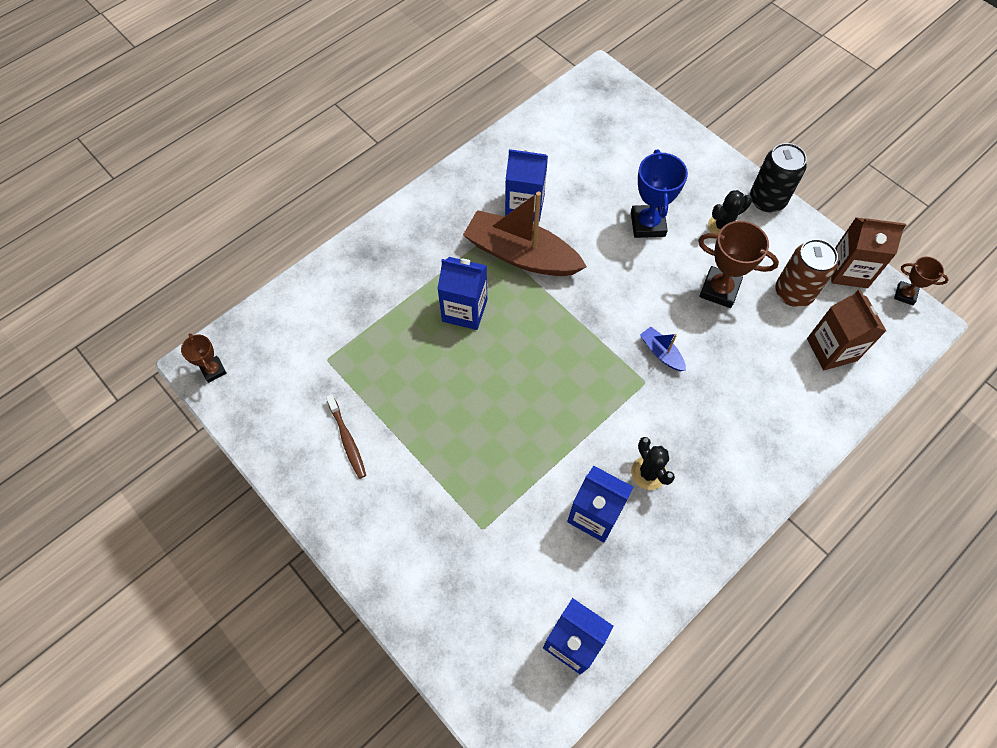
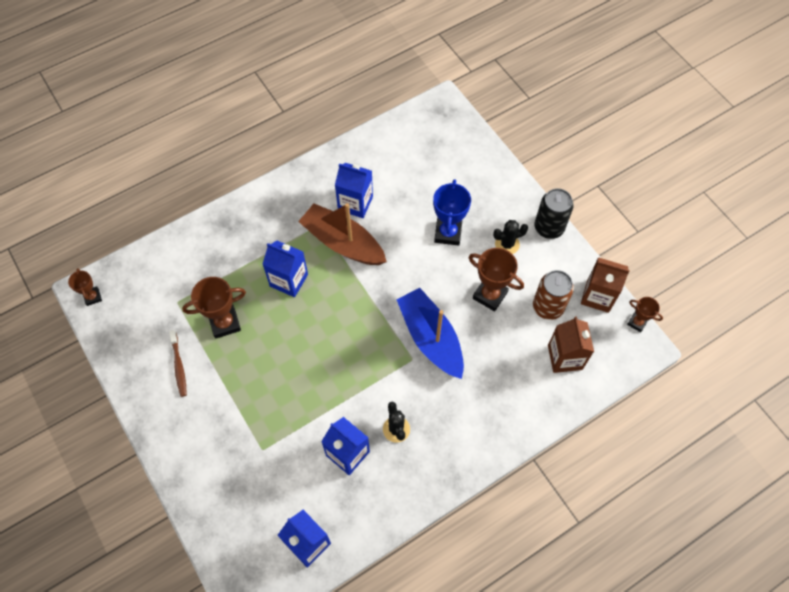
camera: 10 degrees right, 0 degrees up
blue boat [640,326,686,371] -> blue boat [397,288,464,379], size x2.30
none -> brown trophy [182,277,246,339]

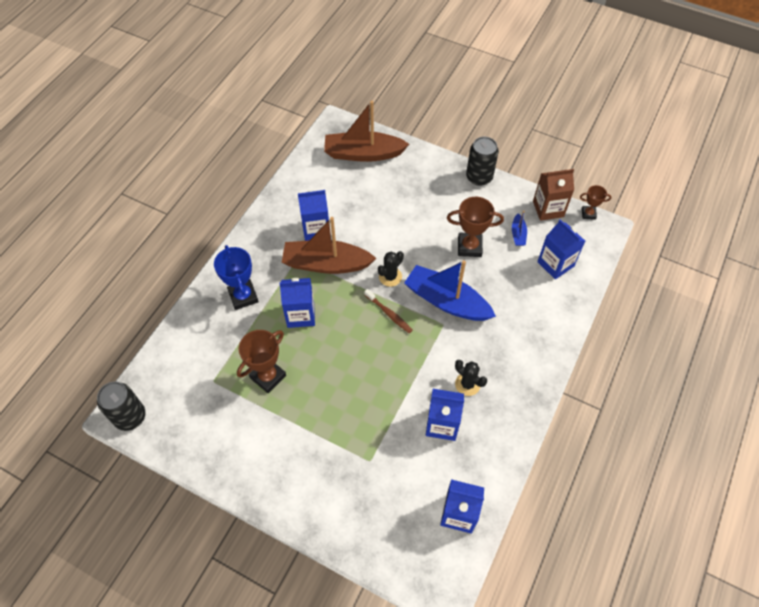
camera: 30 degrees left, 5 degrees down
brown trophy [68,268,102,306] -> black can [97,382,146,431]
brown toothbrush [169,330,187,397] -> brown toothbrush moved to [364,289,413,334]
blue trophy [433,179,471,246] -> blue trophy moved to [214,245,259,310]
black cactus [493,220,528,254] -> black cactus moved to [378,251,404,287]
brown can [533,270,574,320] -> blue boat [512,211,527,246]
brown carton [548,316,594,373] -> blue carton [537,219,585,279]
none -> brown boat [324,101,409,162]

